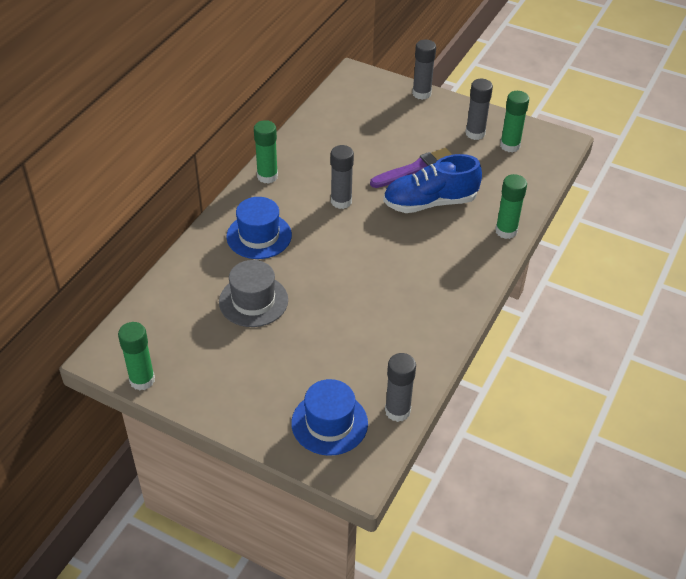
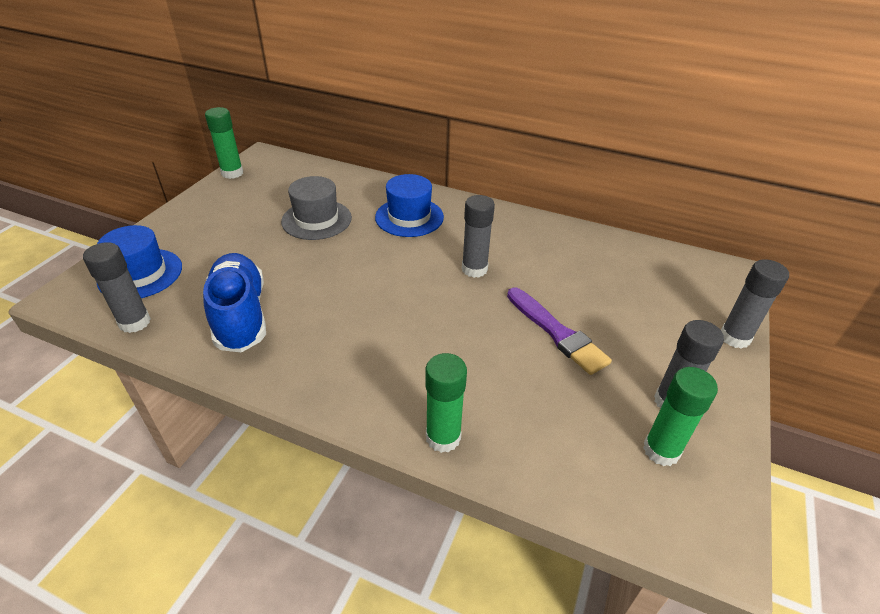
camera: 85 degrees right, 5 degrees down
green glue stick [254,120,278,184] -> none
blue shoe [383,154,482,213] -> blue shoe moved to [203,253,266,352]

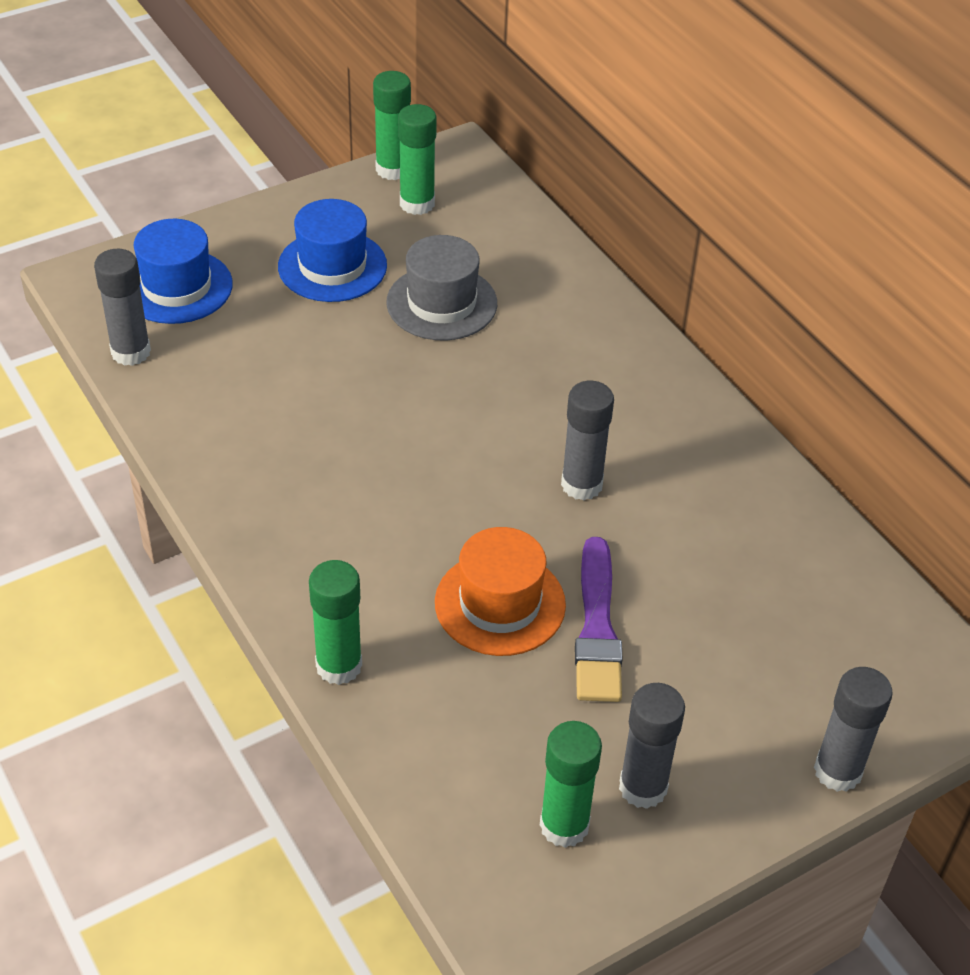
camera: 35 degrees right, 5 degrees up
blue shoe [203,253,266,352] -> none
blue hat [375,174,444,237] -> blue hat moved to [278,199,387,302]
none -> green glue stick [398,104,437,215]
none -> orange hat [435,527,566,656]

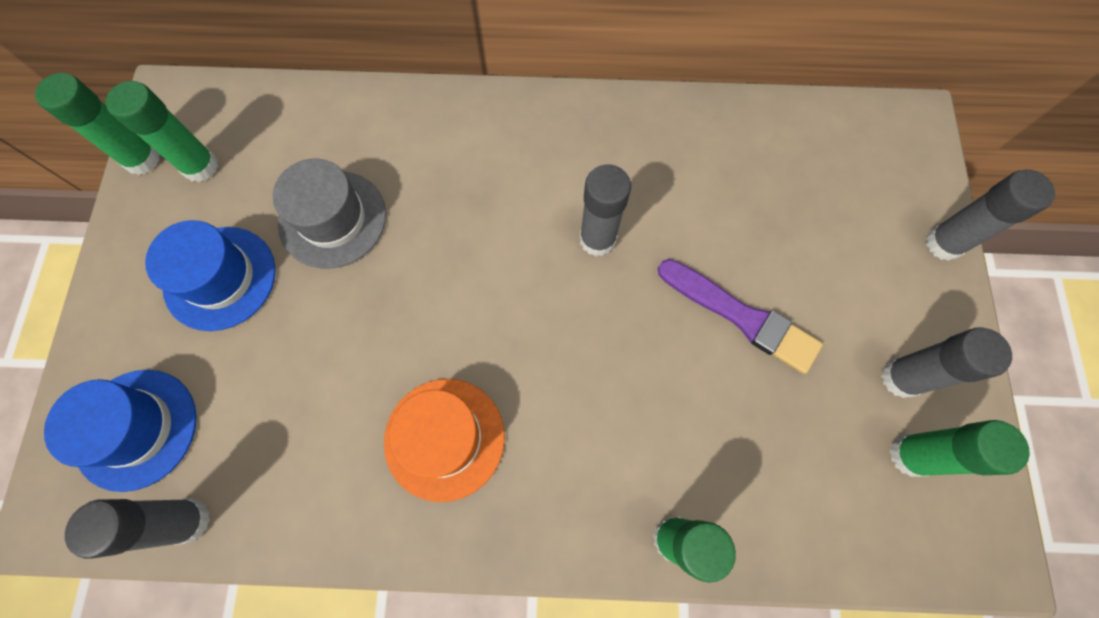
camera: 55 degrees left, 25 degrees up
orange hat [435,527,566,656] -> orange hat moved to [384,379,505,502]

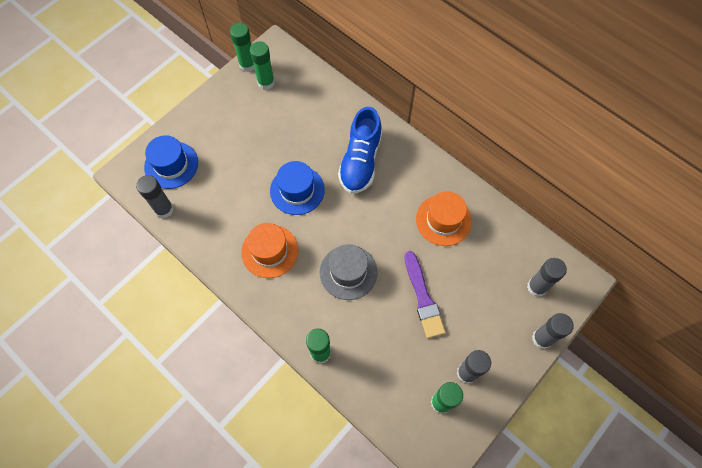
camera: 40 degrees right, 5 degrees down
blue hat [145,220,276,331] -> blue hat moved to [270,161,325,215]
grey hat [273,159,386,269] -> grey hat moved to [320,244,377,300]
grey glue stick [580,165,631,256] -> grey glue stick moved to [527,258,567,297]
none -> blue shoe [338,107,382,194]
none -> orange hat [416,191,472,246]

